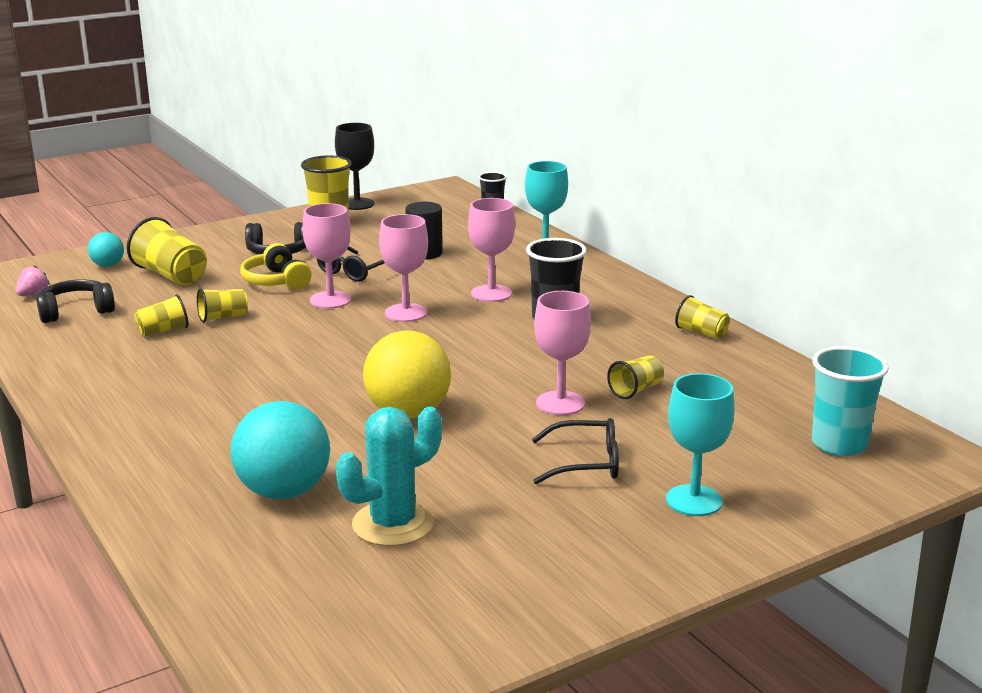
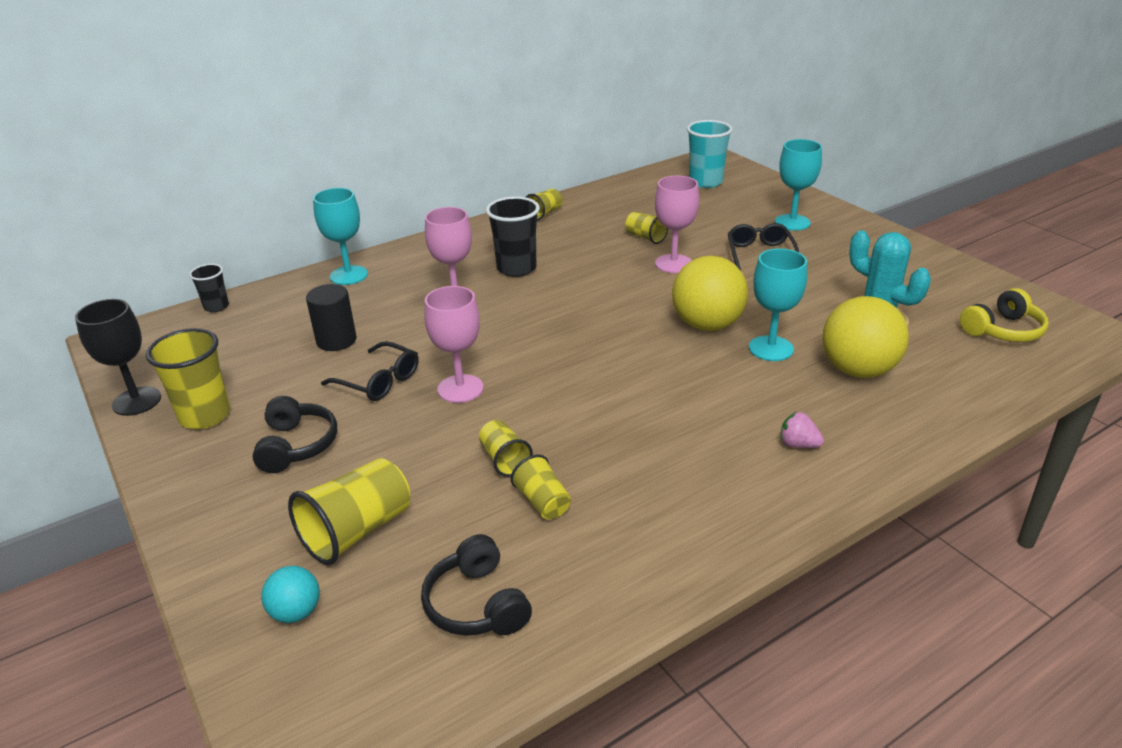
camera: 90 degrees left, 10 degrees up
pink strawberry [16,266,50,296] -> pink strawberry moved to [780,412,824,448]
turquoise ball [231,401,330,499] -> yellow ball [822,296,909,378]
yellow headphones [240,243,311,290] -> yellow headphones moved to [960,288,1049,342]
pink goblet [379,214,428,322] -> none
none -> turquoise goblet [749,249,807,361]

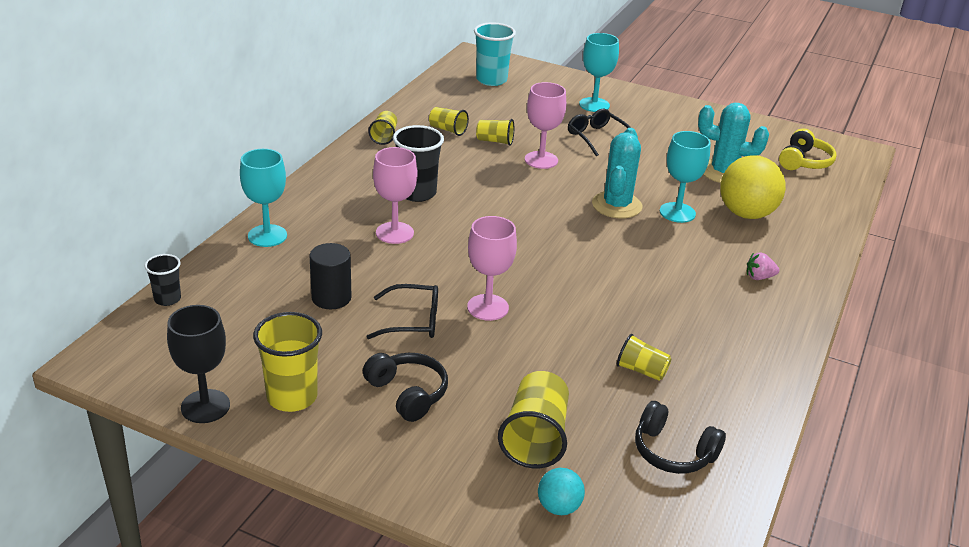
camera: 35 degrees left, 0 degrees up
yellow cup [479,420,533,477] -> yellow cup moved to [429,107,469,136]
yellow ball [672,256,748,331] -> turquoise cactus [592,128,642,219]

